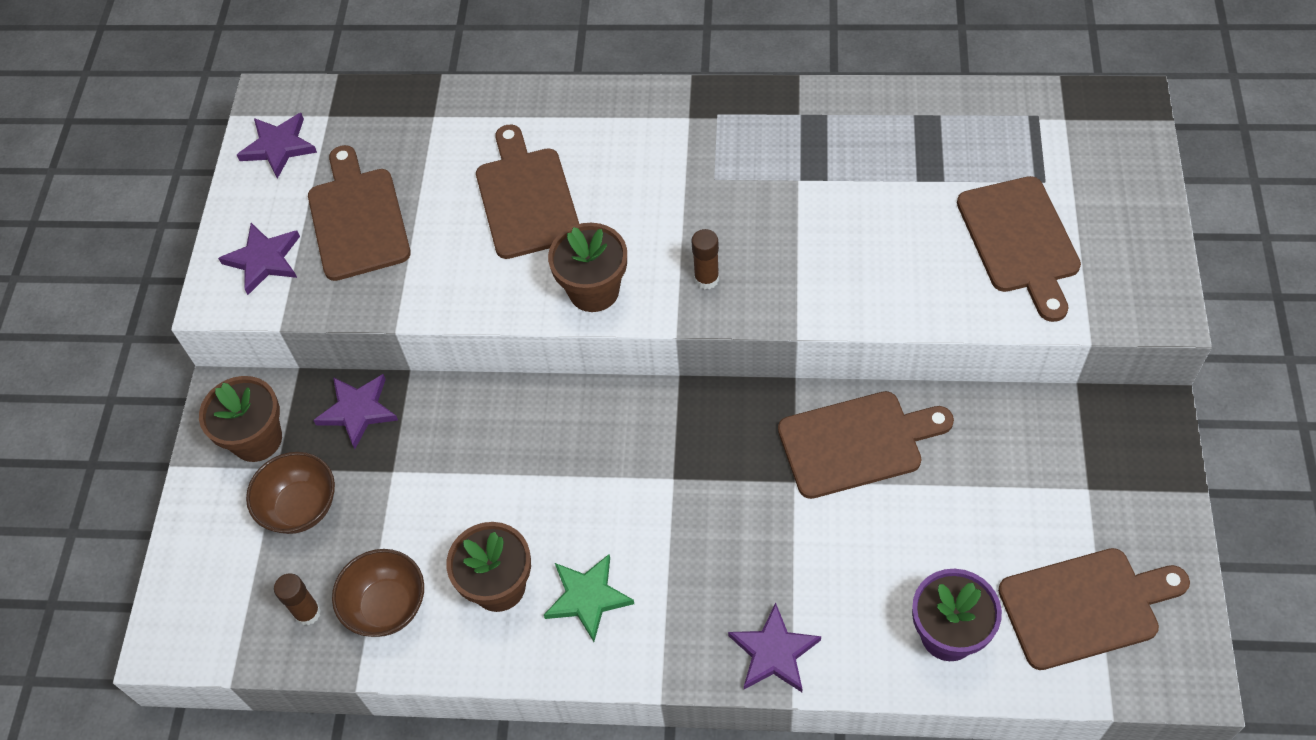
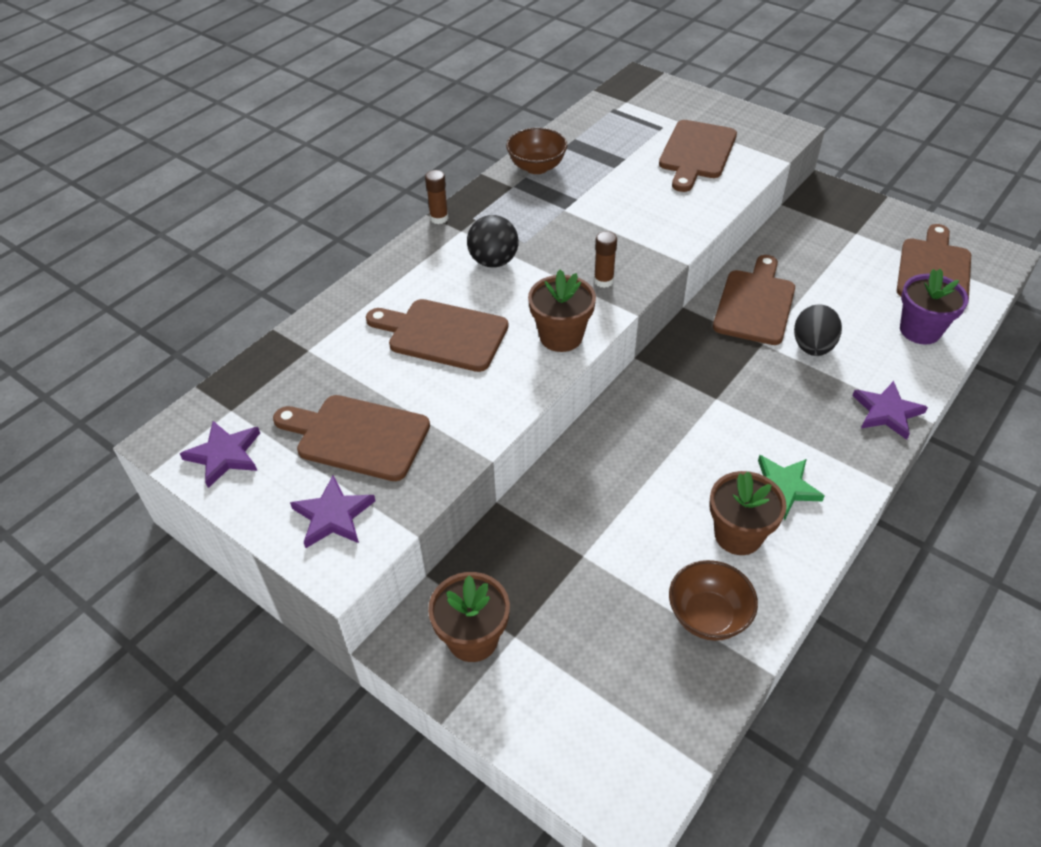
camera: 60 degrees left, 10 degrees down
brown bowl [246,452,335,534] -> brown bowl moved to [506,128,568,174]
brown glue stick [274,573,321,625] -> brown glue stick moved to [425,170,449,224]
purple star [313,374,398,449] -> none
brown cutting board [957,176,1081,322] -> brown cutting board turned 90 degrees clockwise [659,120,737,192]
none -> black ball [467,215,519,267]
none -> black egg [794,304,842,356]

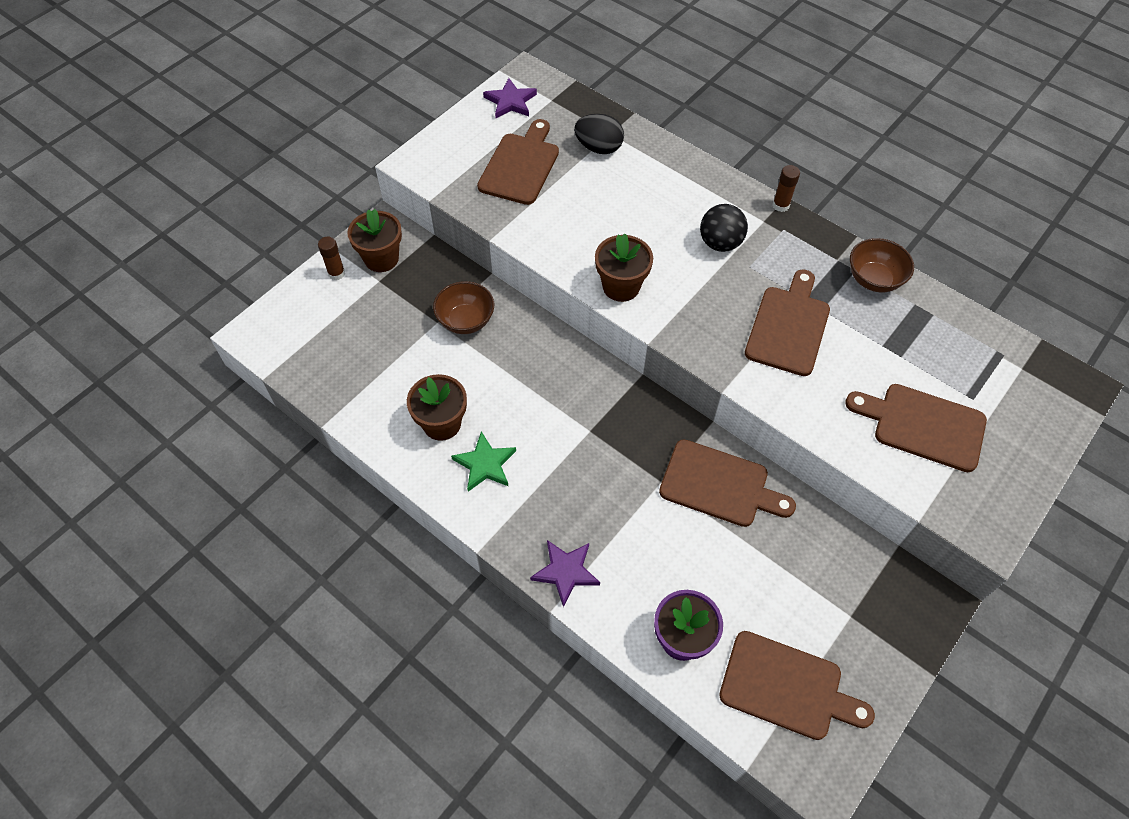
camera: 90 degrees right, 10 degrees up
purple star [290,475,375,548] -> none
brown cutting board [366,299,508,372] -> brown cutting board moved to [745,269,830,376]
brown glue stick [594,231,617,288] -> brown glue stick moved to [318,237,345,280]
brown bowl [669,560,758,641] -> brown bowl moved to [433,281,494,334]
black egg [794,304,842,356] -> black egg moved to [574,114,624,154]

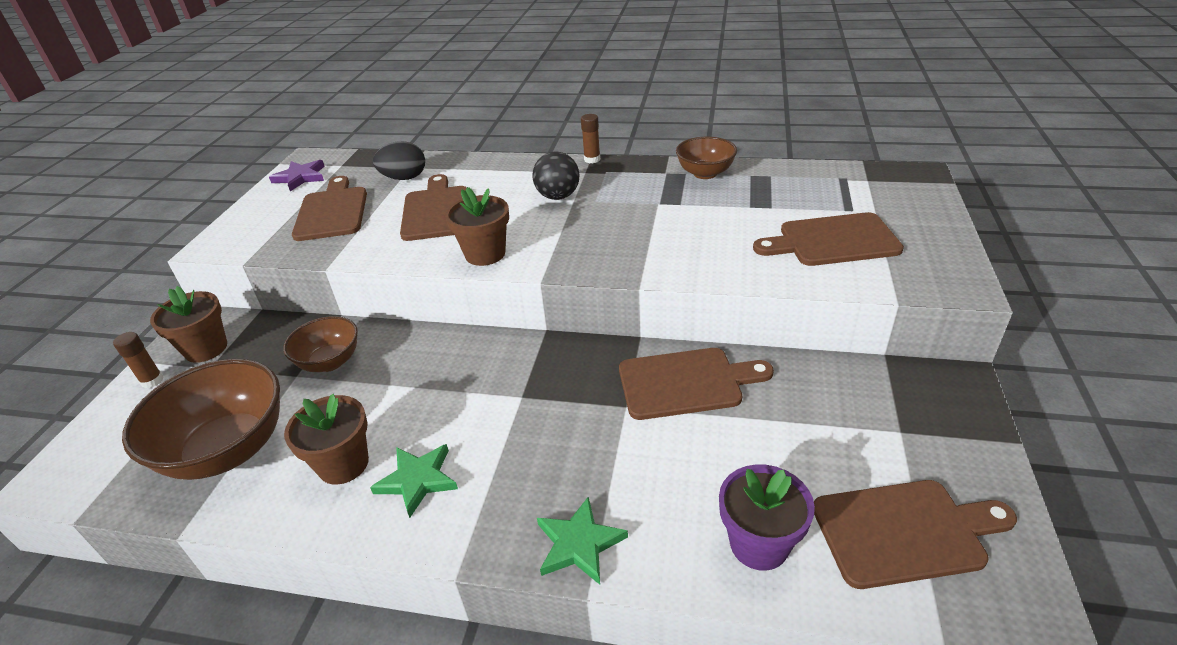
camera: 25 degrees left, 20 degrees down
purple star [530,540,600,607] -> green star [537,496,628,585]
brown cutting board [745,269,830,376] -> brown cutting board moved to [400,174,467,241]
none -> brown bowl [122,359,280,480]

